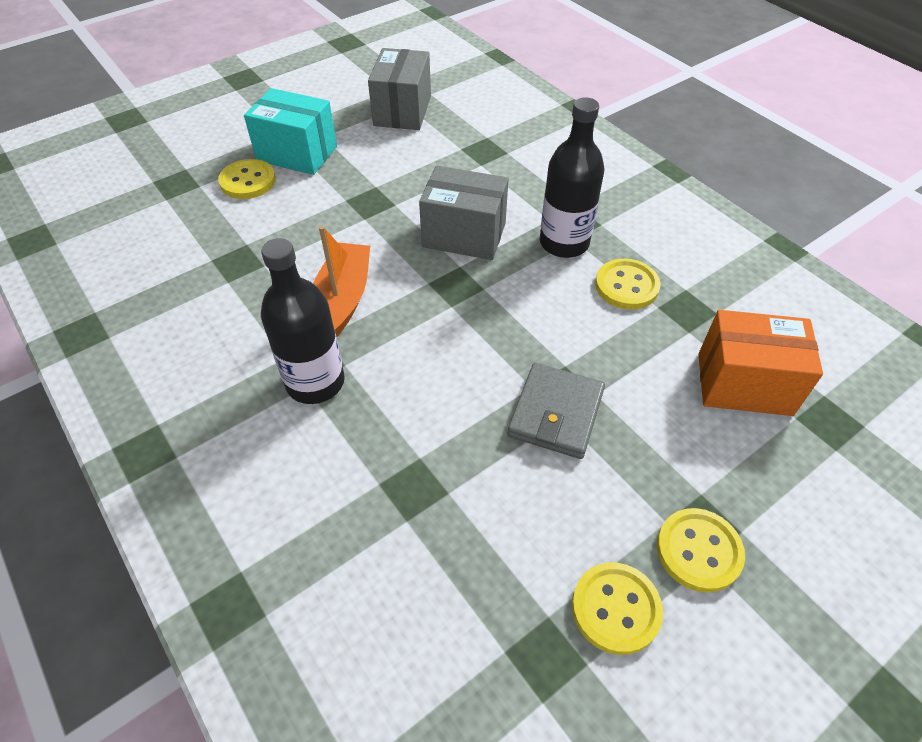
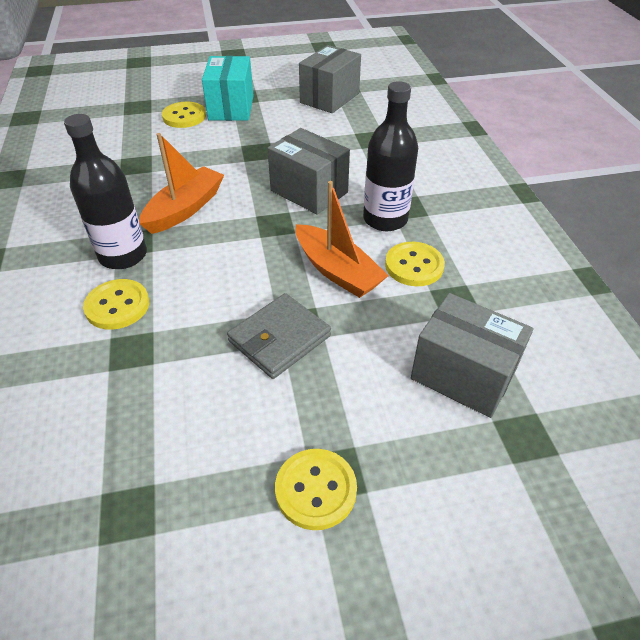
camera: 25 degrees right, 5 degrees down
turquoise box [244,88,337,175] -> turquoise box turned 45 degrees clockwise [202,56,254,121]
yellow button [572,563,663,655] -> yellow button moved to [83,279,149,330]
orange box [698,310,823,416] -> grey box [411,293,534,418]
none -> orange boat [295,181,389,298]

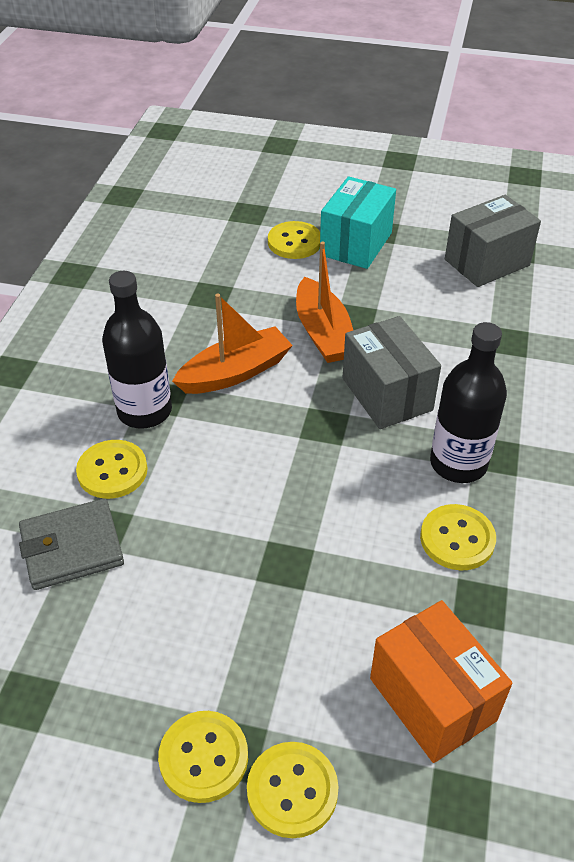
camera: 25 degrees right, 0 degrees up
grey wallet [227,293,331,379] -> grey wallet moved to [19,498,124,590]
orange boat [295,181,389,298] -> orange boat moved to [296,241,353,363]
grey box [411,293,534,418] -> orange box [370,600,512,763]
none -> yellow button [247,742,339,838]

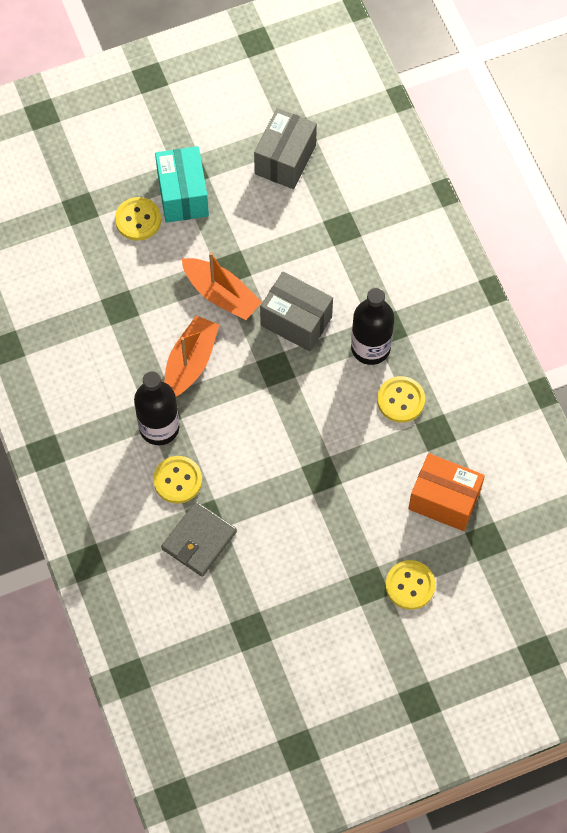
camera: 35 degrees left, 20 degrees up
yellow button [158,711,248,803] -> none

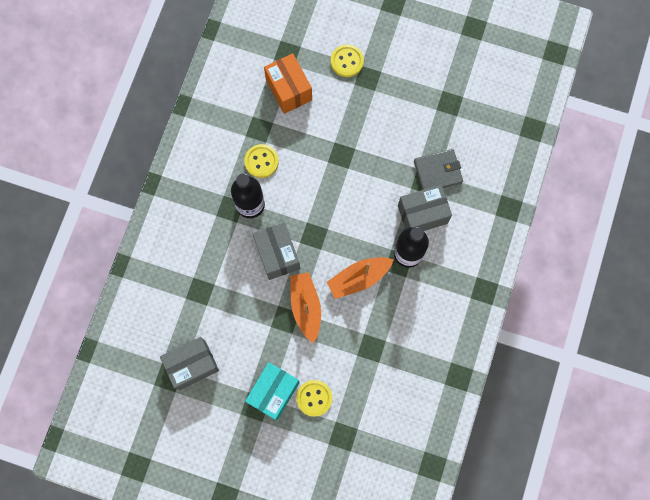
camera: 140 degrees left, 10 degrees up
yellow button [153,456,202,503] -> grey box [398,185,452,231]

